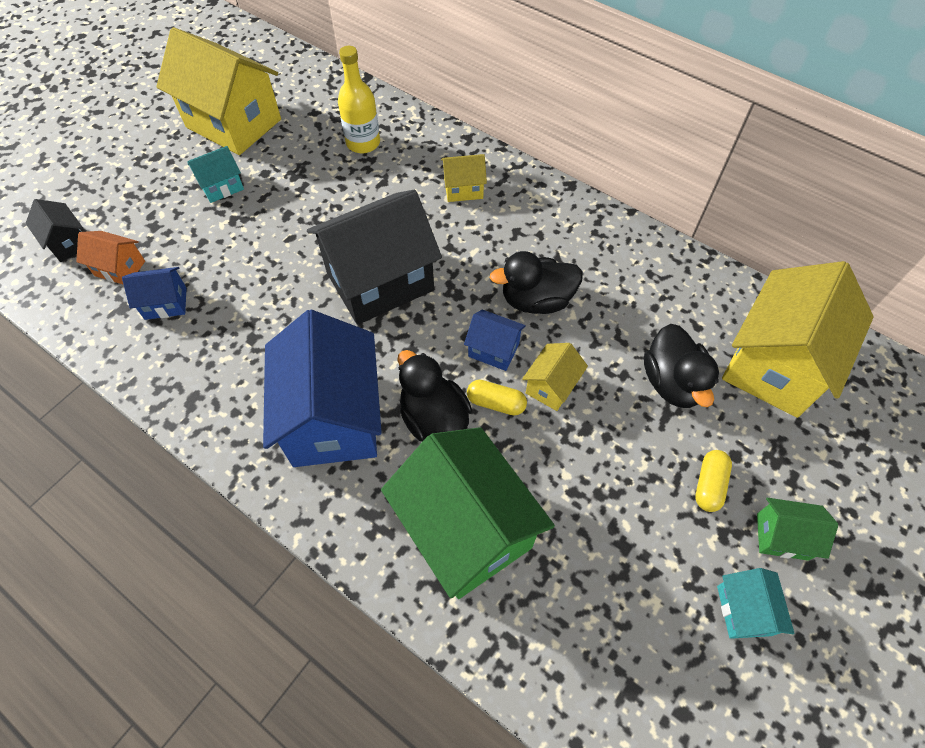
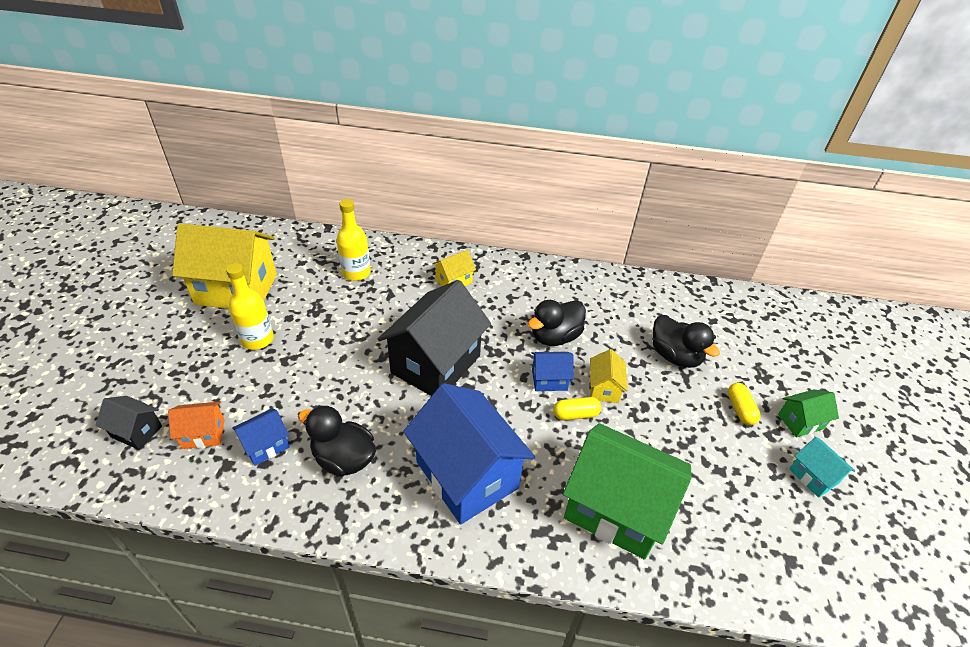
camera: 30 degrees left, 15 degrees down
turquoise house [187,146,244,203] -> yellow bottle [226,263,274,350]
black duck [397,350,472,442] -> black duck moved to [298,405,376,477]
yellow house [722,261,874,418] -> none

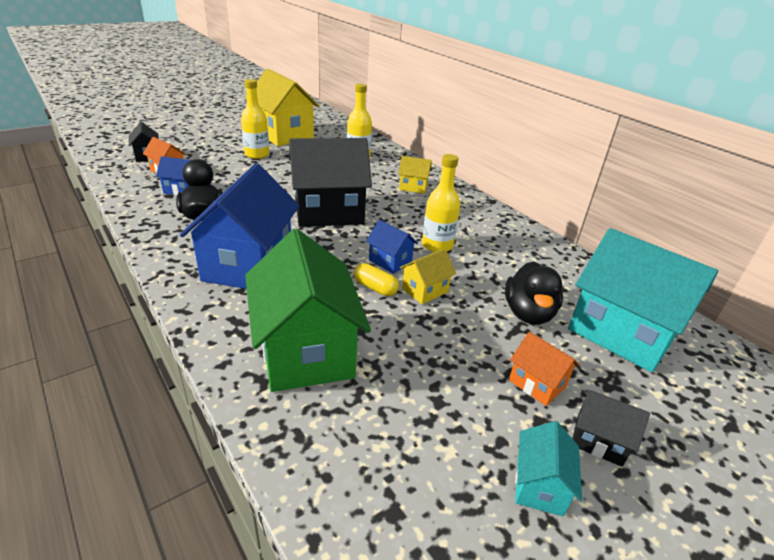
camera: 45 degrees right, 10 degrees down
black duck [528,300,586,346] -> yellow bottle [422,154,460,252]
yellow capsule [728,383,761,425] -> orange house [509,332,580,406]
green house [778,389,839,437] -> black house [572,390,650,467]
none -> turquoise house [568,228,718,372]

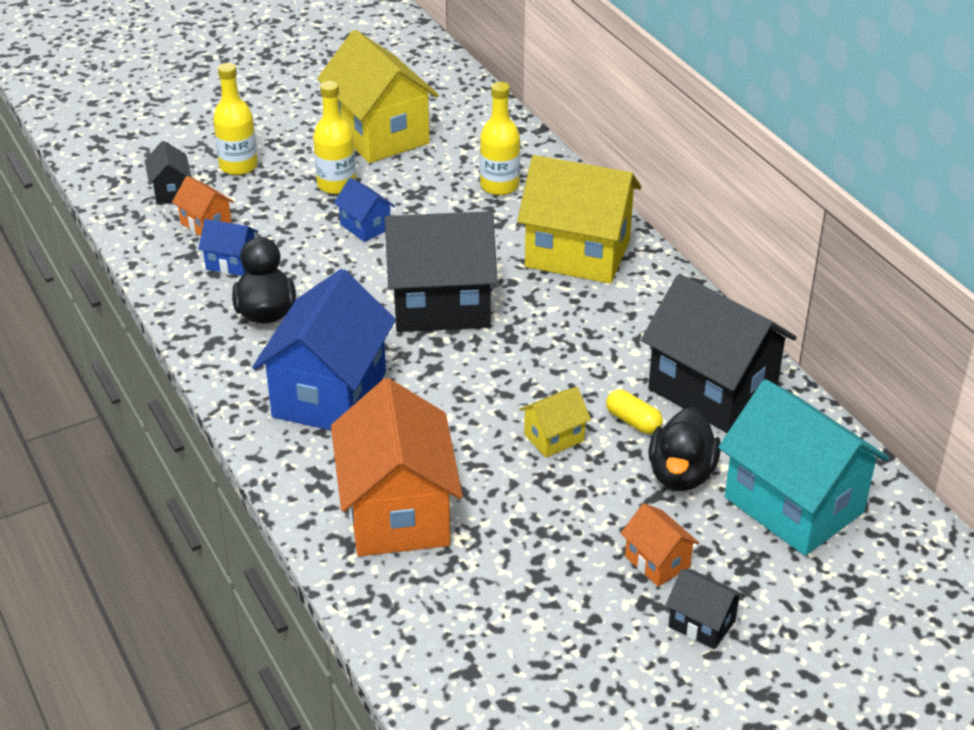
camera: 10 degrees right, 5 degrees up
green house [245,229,371,392] -> orange house [331,378,463,556]
yellow capsule [354,263,399,296] -> yellow capsule moved to [606,390,663,434]
blue house [366,220,418,274] -> blue house moved to [334,178,395,242]
yellow house [398,156,432,194] -> yellow house [517,155,641,284], size x2.19
yellow bottle [422,154,460,252] -> yellow bottle moved to [213,63,258,175]
turquoise house [515,421,582,516] -> none
none -> black house [641,274,797,433]

